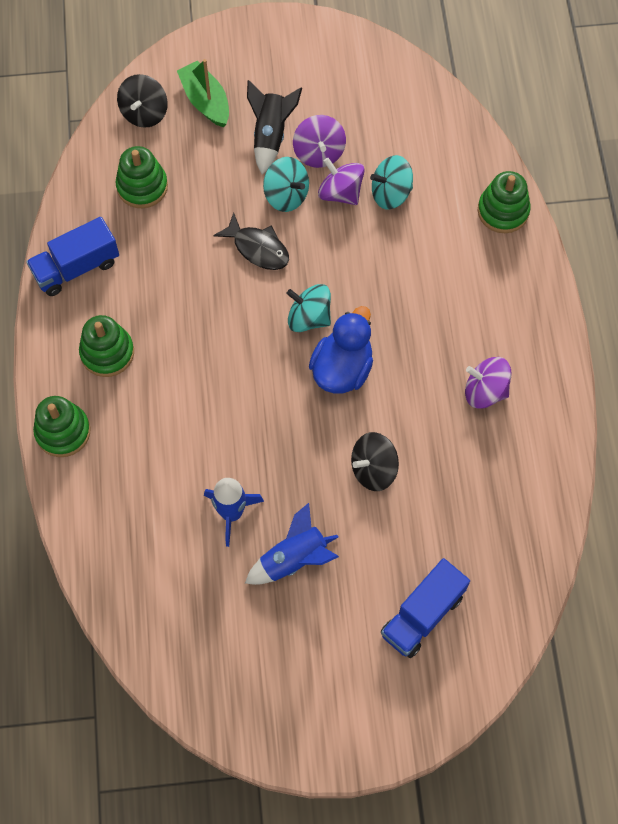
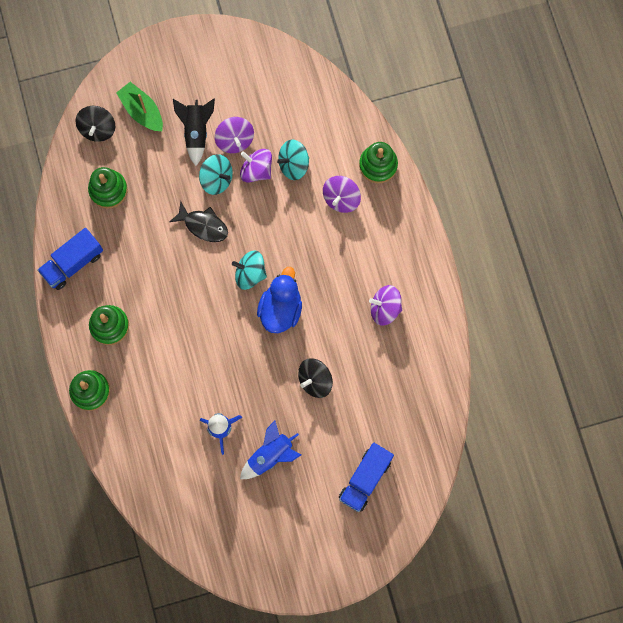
camera: 10 degrees left, 10 degrees up
none -> purple spinning top [323,176,361,213]

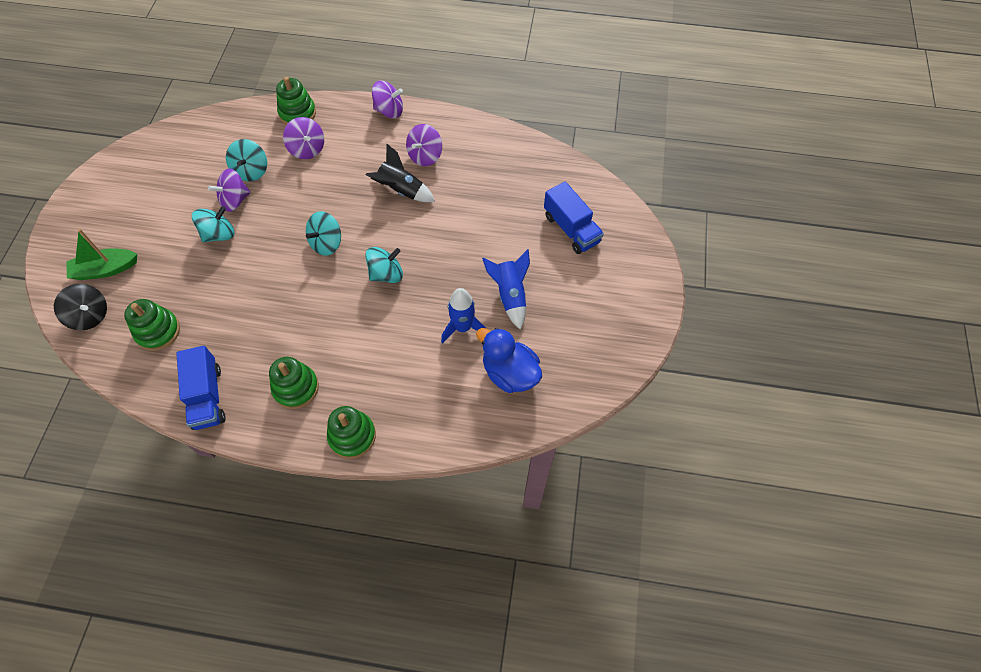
camera: 65 degrees left, 15 degrees down
black fish [169,201,228,242] -> none
black rocket [173,99,215,166] -> black rocket moved to [366,144,435,202]
purple spinning top [214,117,254,153] -> purple spinning top moved to [372,81,403,118]
blue duck [257,267,302,333] -> blue duck moved to [476,328,542,393]
black spinning top [298,358,333,398] -> none
none -> turquoise spinning top [365,247,403,283]

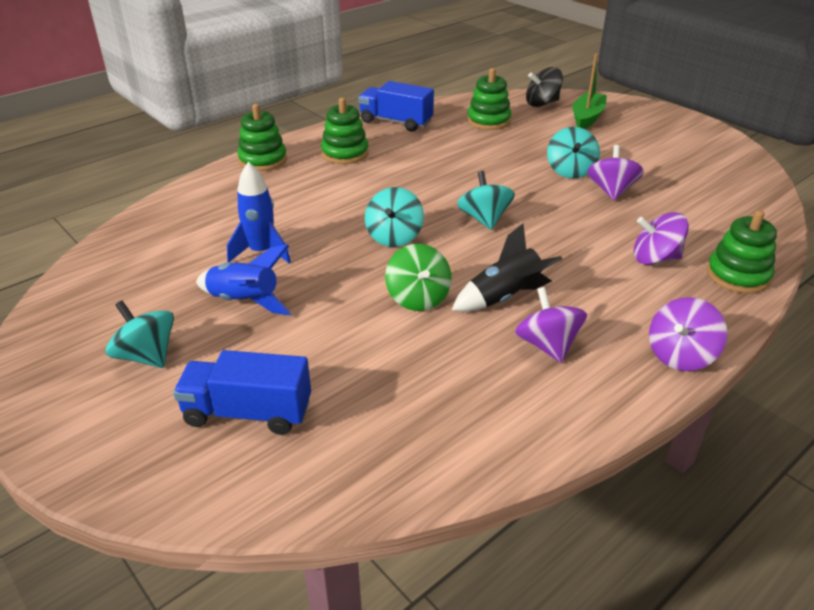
camera: 130 degrees right, 25 degrees down
turquoise spinning top [226,139,267,181] -> turquoise spinning top moved to [106,301,174,368]
blue duck [476,328,542,393] -> none
none -> green spinning top [385,244,452,311]

